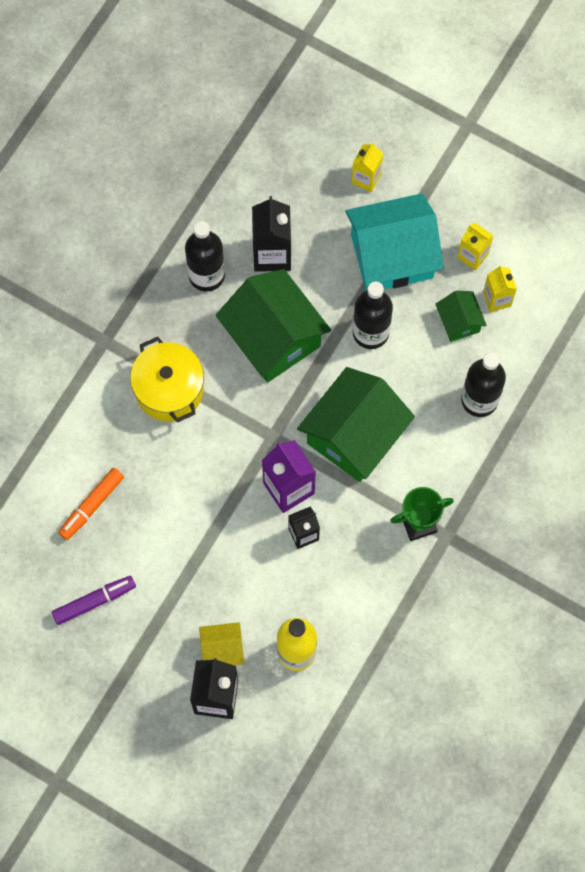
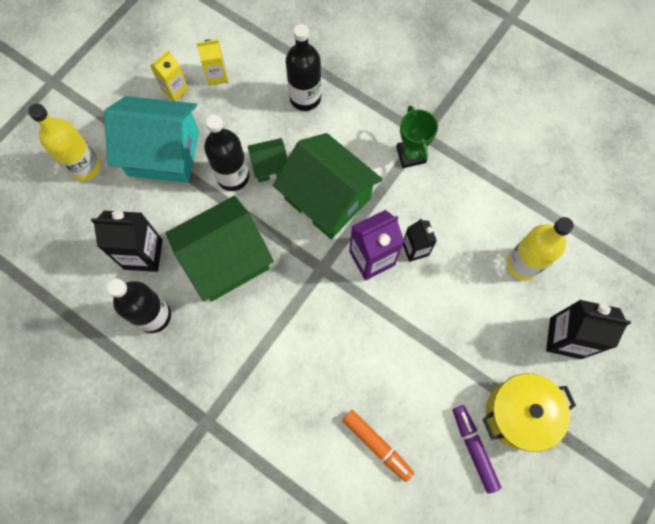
camera: 85 degrees left, 0 degrees up
yellow pot [130,337,204,423] -> yellow pot moved to [482,373,576,452]
yellow house [199,622,244,665] -> none
turquoise house [345,193,444,290] -> turquoise house turned 75 degrees counterclockwise [104,96,199,183]
yellow carton [352,142,383,192] -> yellow bottle [28,104,101,181]
green house [435,291,487,342] -> green house moved to [248,138,287,182]

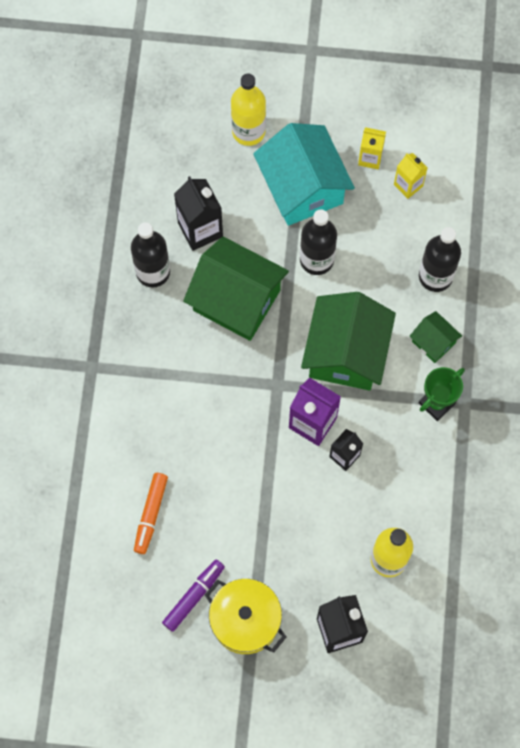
camera: 60 degrees right, 0 degrees up
green house [248,138,287,182] -> green house moved to [409,311,462,363]

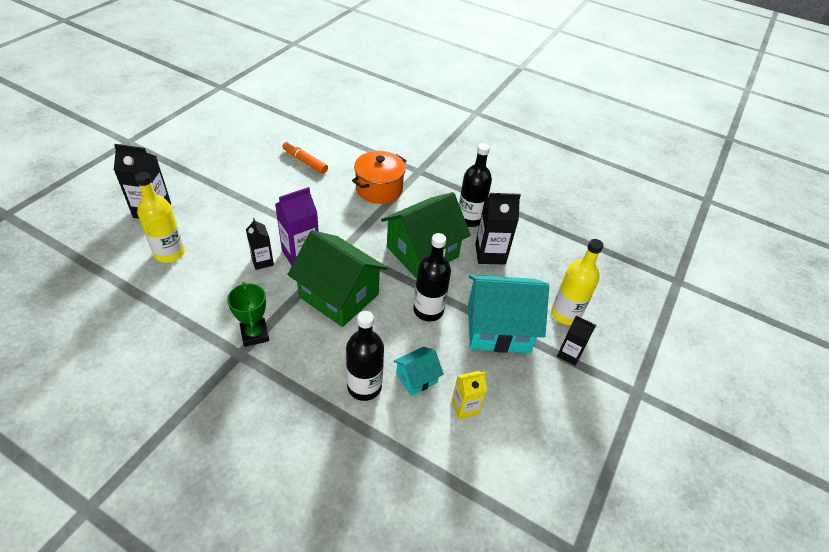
camera: 110 degrees right, 25 degrees down
purple marker [162,560,225,632] -> none
yellow pot [205,579,286,654] -> none
yellow carton [358,127,386,169] -> none
green house [409,311,462,363] -> none
none -> orange pot [352,151,407,204]
none -> turquoise house [394,347,444,396]
none -> black carton [557,315,596,366]

